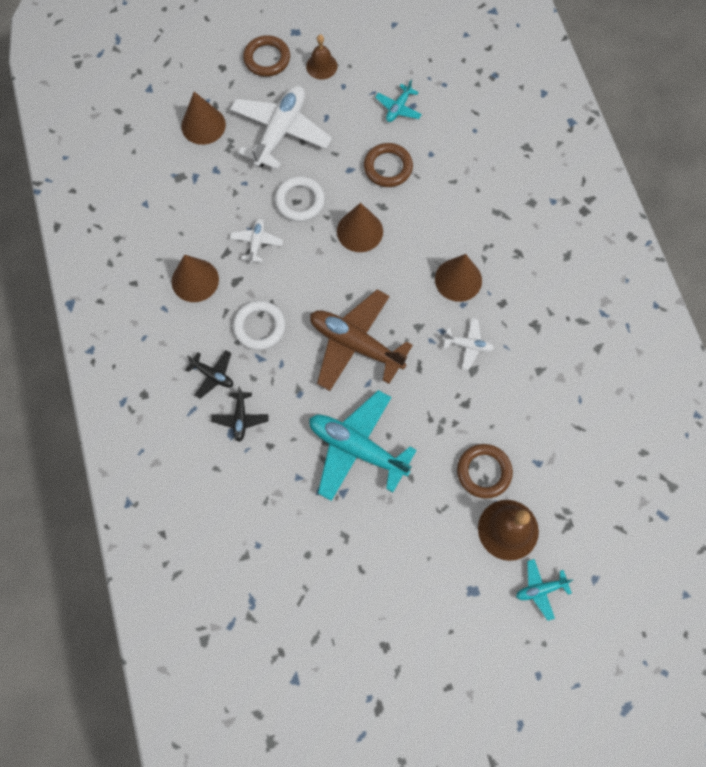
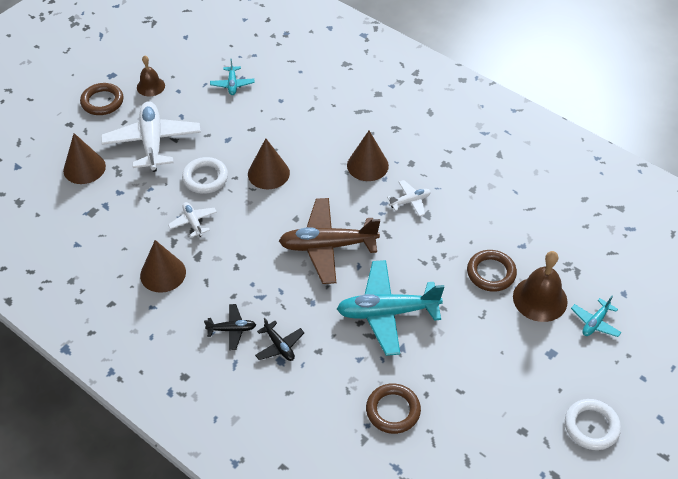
camera: 35 degrees left, 20 degrees down
white ring [233,300,285,350] -> white ring moved to [565,399,621,450]
brown ring [364,143,413,187] -> brown ring moved to [366,383,421,434]

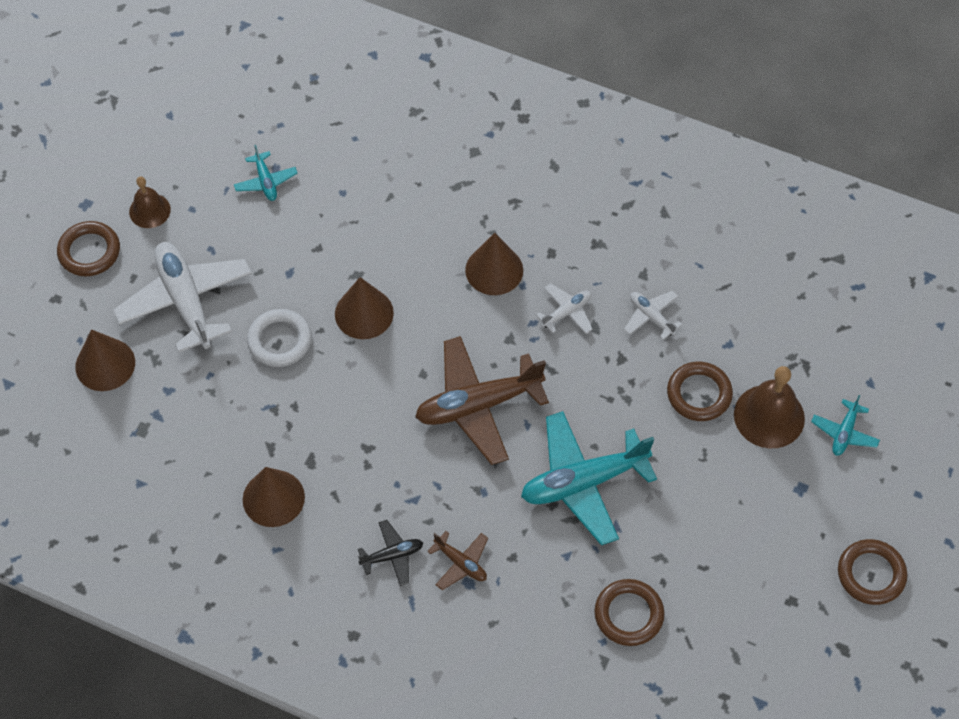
camera: 15 degrees left, 10 degrees up
white plane [168,202,217,237] -> white plane moved to [624,291,682,340]
black plane [255,318,304,361] -> brown plane [427,531,488,590]
white ring [565,399,621,450] -> brown ring [838,539,907,605]

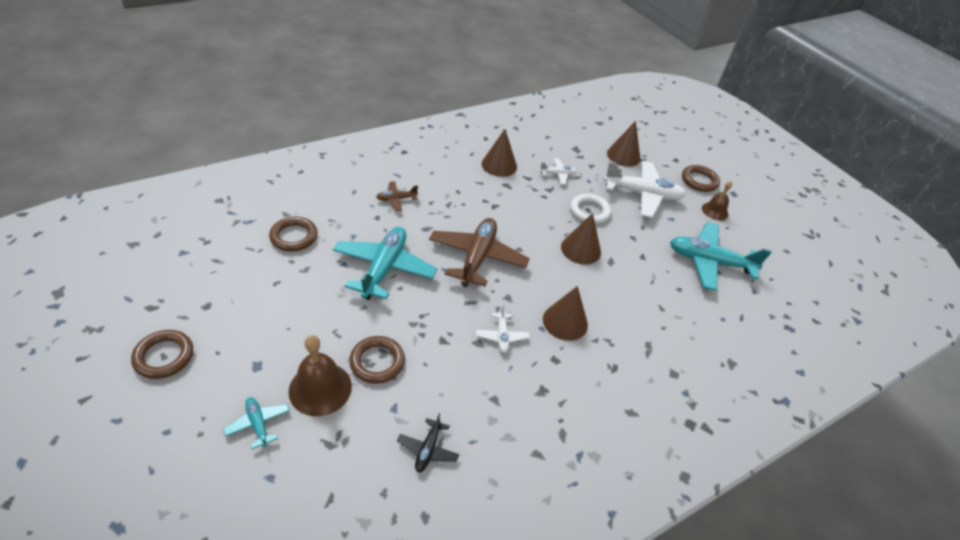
camera: 120 degrees right, 15 degrees down
turquoise plane [234,145,298,201] -> turquoise plane [670,222,772,291], size x2.11
black plane [358,520,423,586] -> black plane moved to [397,413,459,472]
white plane [624,291,682,340] -> white plane moved to [540,158,577,185]

